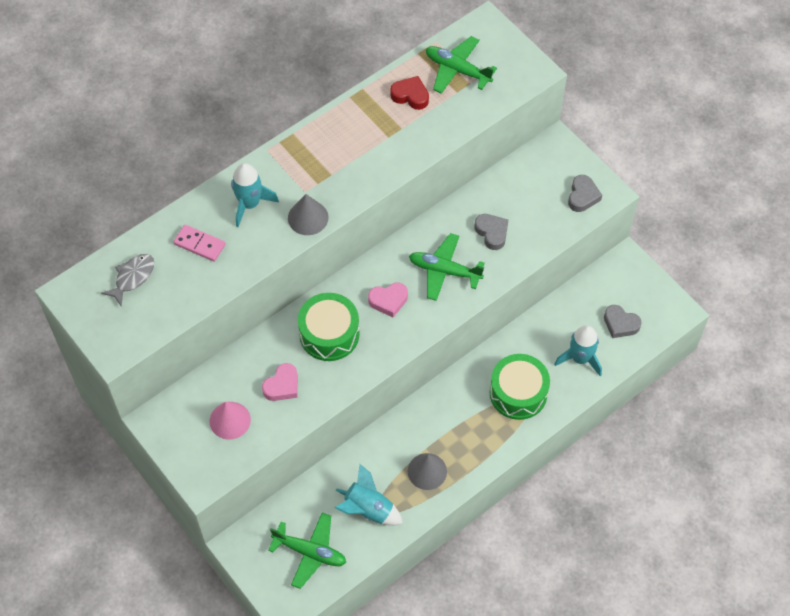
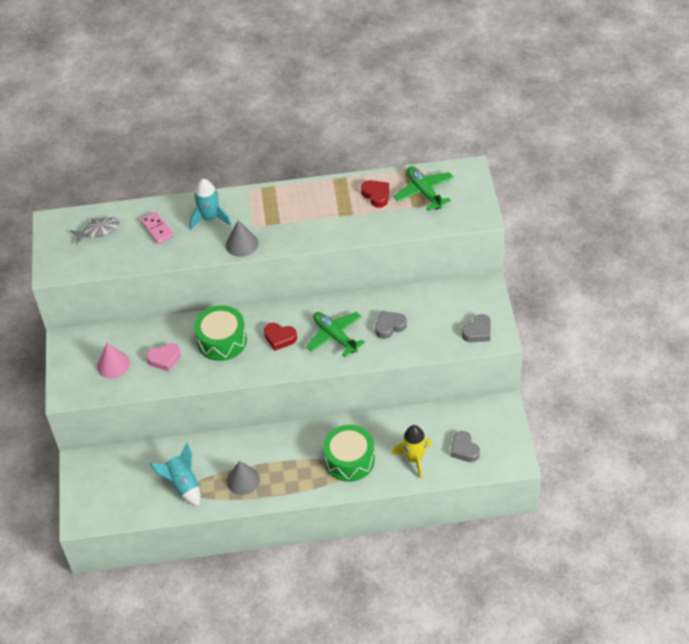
camera: 35 degrees right, 10 degrees down
green plane [268,512,346,589] -> none
pink heart [368,283,408,317] -> red heart [264,323,297,351]
grey heart [474,214,508,250] -> grey heart turned 120 degrees counterclockwise [375,311,407,339]
turquoise rocket [554,325,602,376] -> yellow rocket [392,425,432,479]

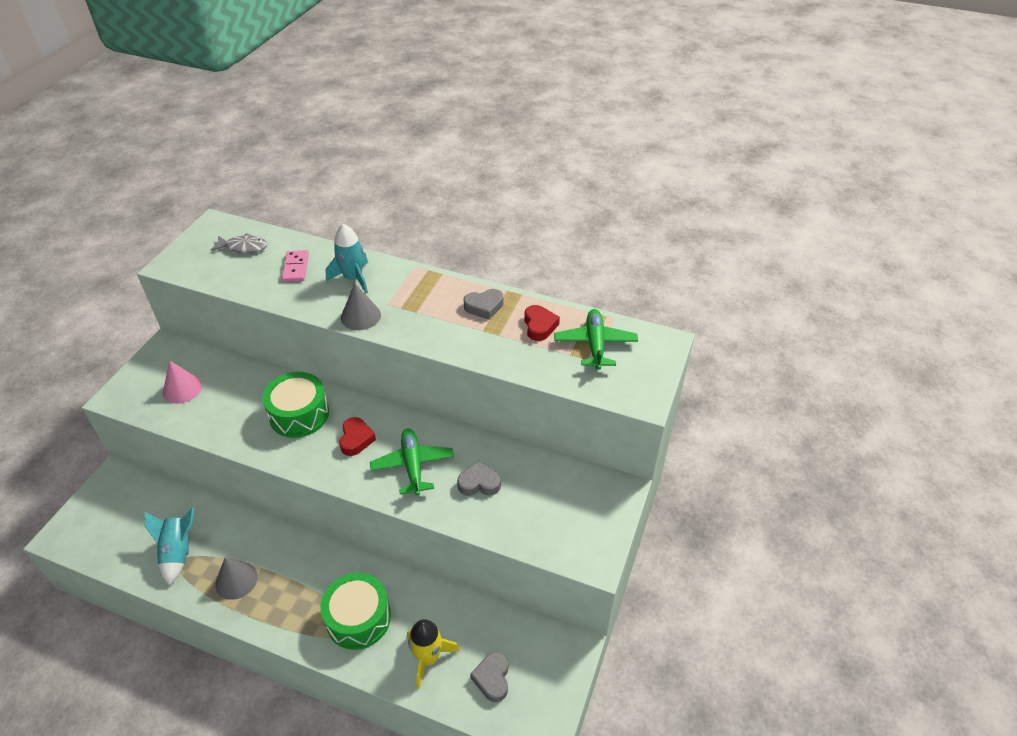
camera: 25 degrees right, 5 degrees down
pink heart [146,343,181,372] -> none
red heart [264,323,297,351] -> red heart turned 135 degrees counterclockwise [339,417,376,456]
grey heart [462,314,491,343] -> grey heart moved to [464,289,503,320]

